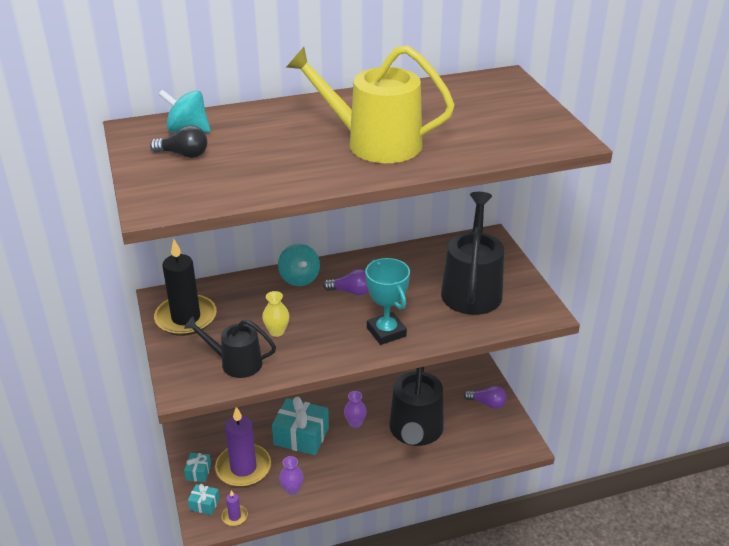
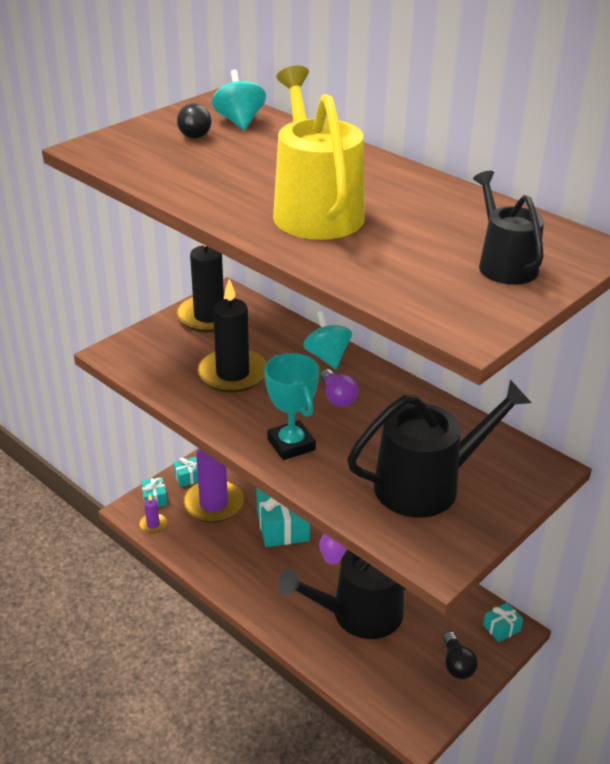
camera: 60 degrees right, 0 degrees up
black watering can [184,317,276,378] -> black watering can moved to [473,171,544,285]
yellow vase [262,291,289,337] -> black candle [197,279,267,393]
turquoise spinning top [278,244,320,286] -> turquoise spinning top turned 120 degrees clockwise [303,311,352,369]
purple vase [279,456,304,495] -> none
turquoise trophy [365,258,410,345] -> turquoise trophy turned 60 degrees counterclockwise [264,353,320,460]
purple light bulb [464,386,507,409] -> black light bulb [443,631,478,679]
none -> turquoise gift [483,602,523,642]

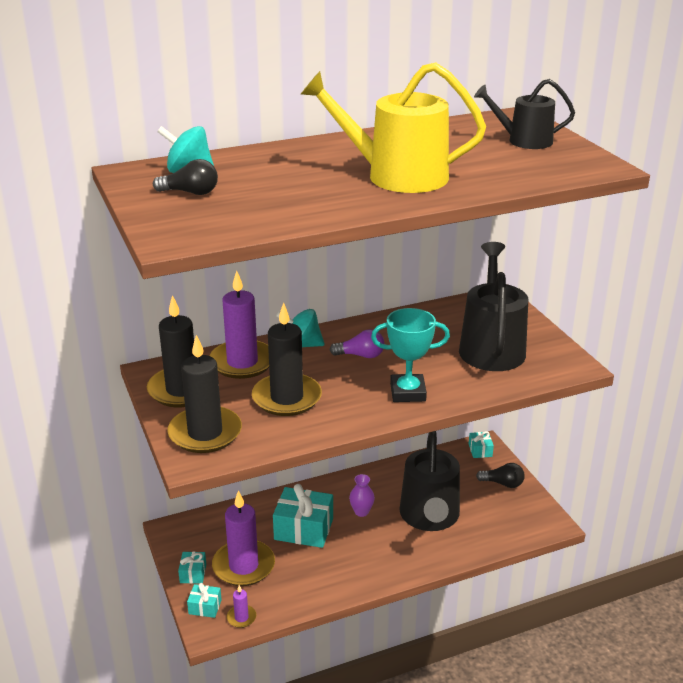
camera: 65 degrees left, 5 degrees down
none -> black candle [167,335,242,453]
none -> purple candle [209,271,269,379]

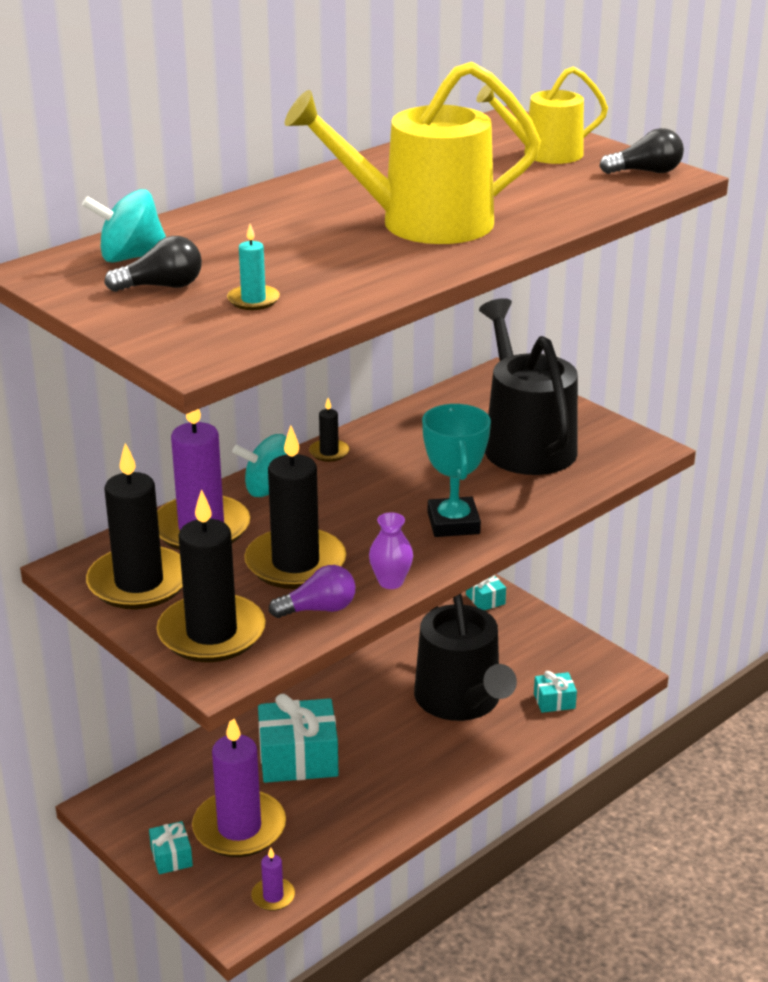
camera: 20 degrees left, 0 degrees up
turquoise gift [187,583,222,618] -> turquoise gift moved to [534,671,577,713]
purple light bulb [329,329,384,358] -> purple light bulb moved to [269,565,356,618]
purple vase [349,474,375,517] -> purple vase moved to [369,512,413,589]
turquoise trophy [371,308,450,402] -> turquoise trophy turned 75 degrees counterclockwise [422,404,491,537]
black watering can [474,79,575,149] -> yellow watering can [476,66,608,164]
black light bulb [476,463,525,488] -> black light bulb moved to [599,128,684,174]
none -> turquoise candle [227,224,280,310]
none -> black candle [309,398,349,462]

